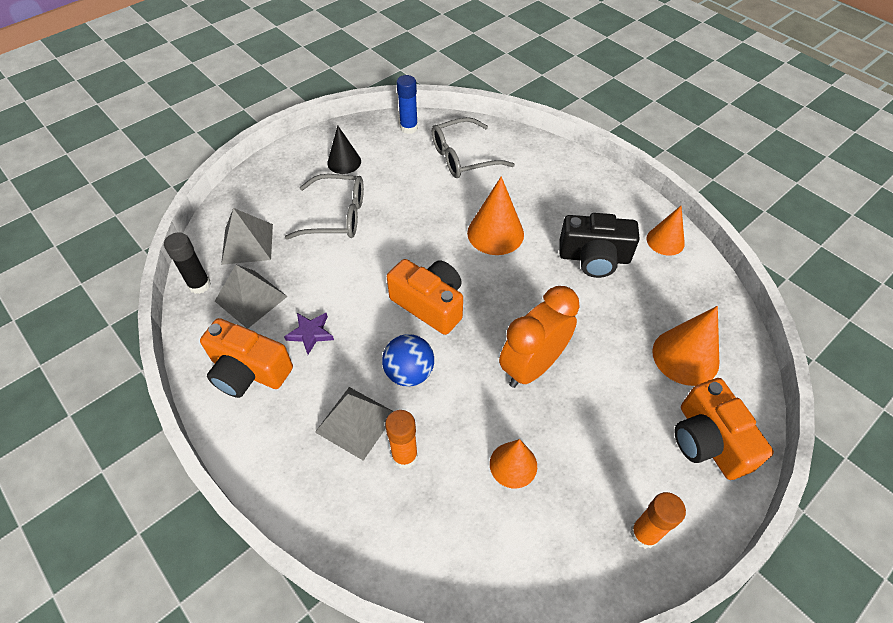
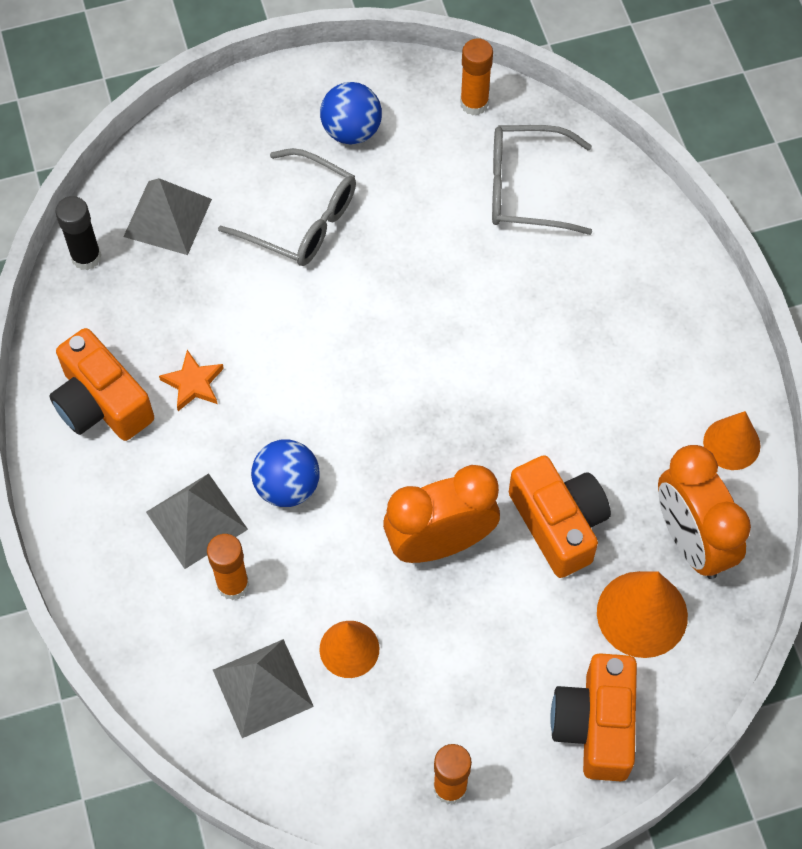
camera: 25 degrees right, 10 degrees up
grey pyramid [215,265,288,329] -> grey pyramid moved to [213,639,314,738]
purple star [284,313,334,355] -> orange star [159,350,224,411]
black cone [327,126,361,174] -> blue ball [320,82,382,144]
orange camera [387,259,463,335] -> orange camera moved to [509,455,611,578]
blue glue stick [396,75,418,134] -> orange glue stick [460,38,493,116]
orange cone [467,176,524,255] -> none
black camera [559,213,640,278] -> none
none -> orange clock [658,445,751,579]

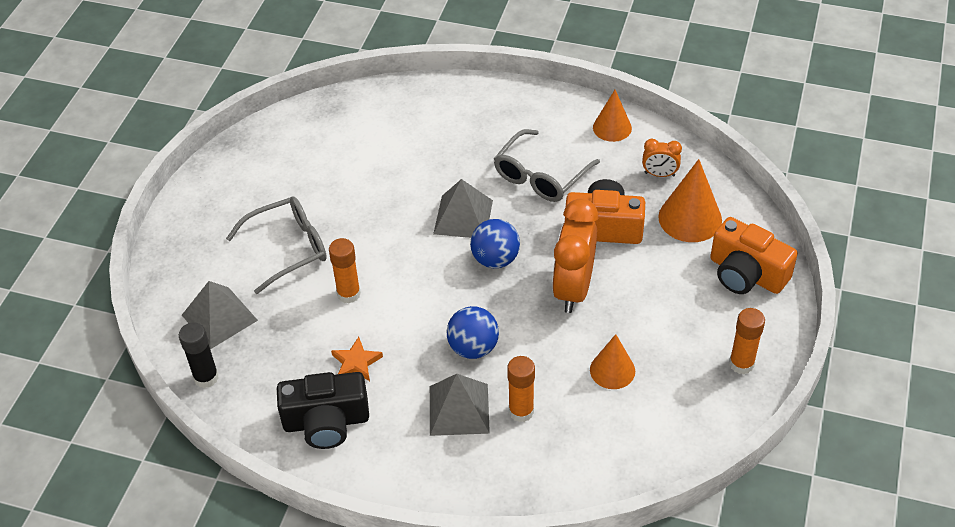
camera: 55 degrees left, 15 degrees down
orange camera [50,328,154,441] -> black camera [277,372,369,449]
grey pyramid [213,639,314,738] -> grey pyramid moved to [433,179,493,238]
blue ball [320,82,382,144] -> blue ball moved to [470,219,520,268]
orange glue stick [460,38,493,116] -> orange glue stick moved to [329,238,361,303]
grey glasses [492,125,592,235] -> grey glasses moved to [494,129,600,202]
orange clock [658,445,751,579] -> orange clock [642,139,682,177], size x0.49

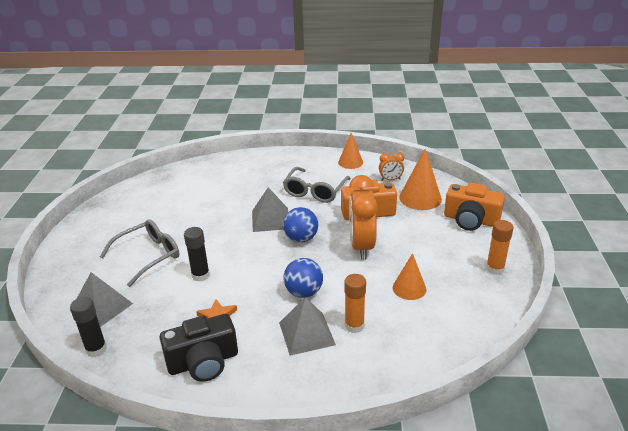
camera: 15 degrees left, 15 degrees down
orange glue stick [329,238,361,303] -> black glue stick [184,227,210,282]

